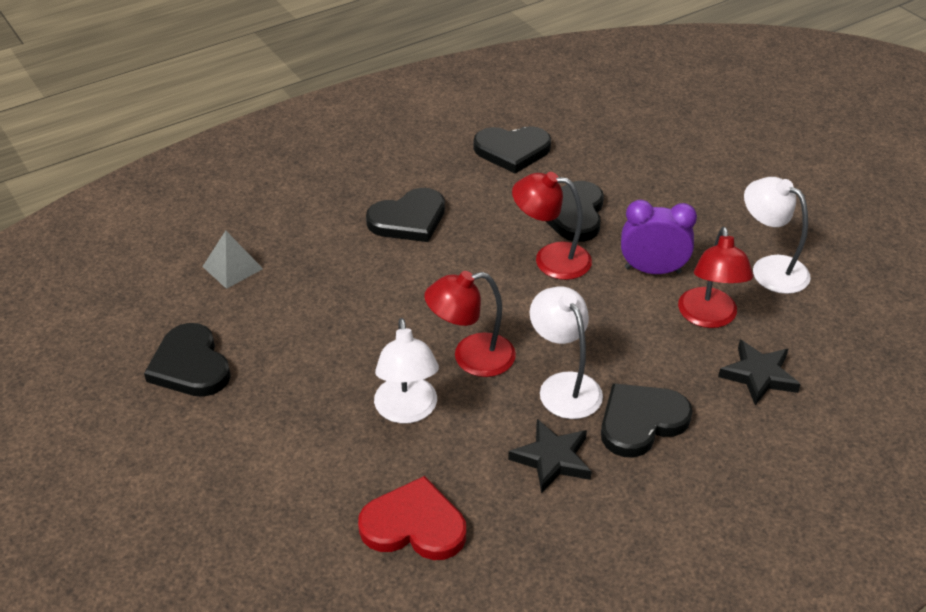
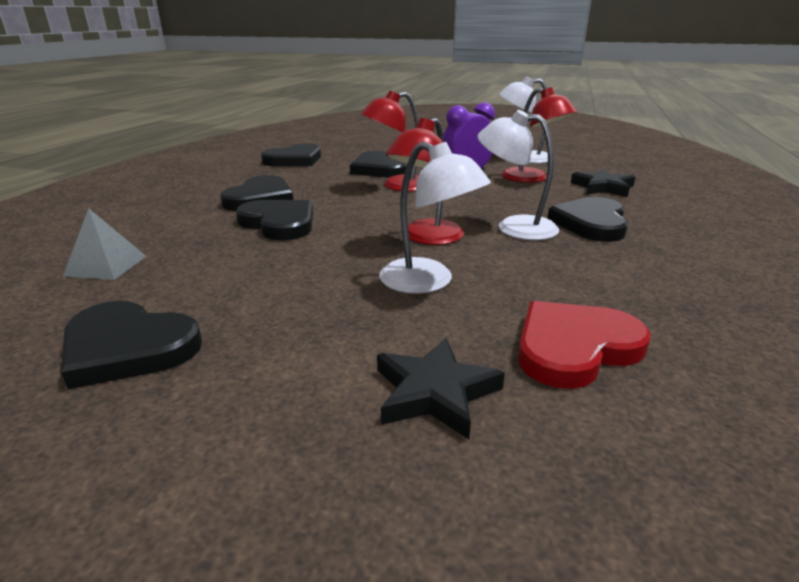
camera: 40 degrees left, 15 degrees down
black star [508,419,592,493] -> black star moved to [377,338,505,439]
none -> black heart [236,200,313,240]

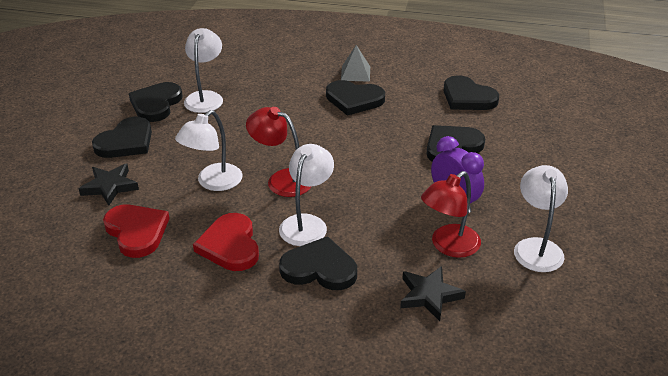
camera: 85 degrees right, 10 degrees up
grey pyramid [63,208,146,280] -> grey pyramid moved to [341,45,370,82]
black heart [236,200,313,240] -> black heart moved to [92,117,152,158]
red lamp [361,90,419,192] -> none
none -> white lamp [184,28,223,113]
none -> red heart [193,213,259,271]

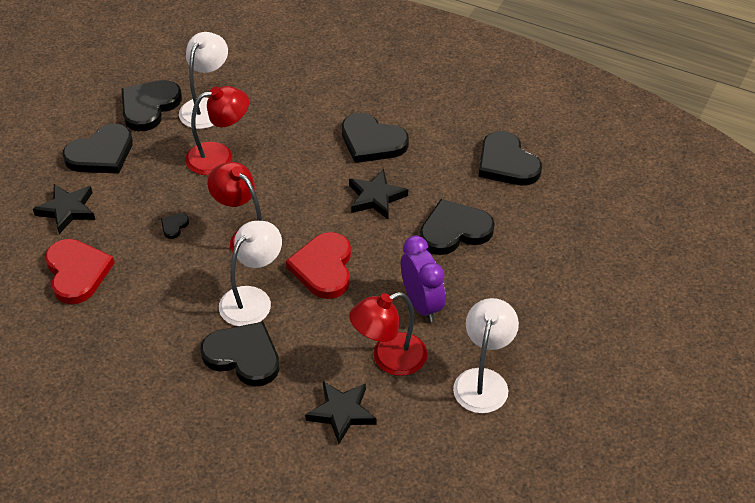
camera: 15 degrees right, 10 degrees up
white lamp [175,110,243,191] -> black heart [161,213,189,239]
red heart [193,213,259,271] -> red heart moved to [286,232,351,299]
grey pyramid [341,45,370,82] -> none
none -> red lamp [185,86,249,175]
none -> black star [349,169,408,220]

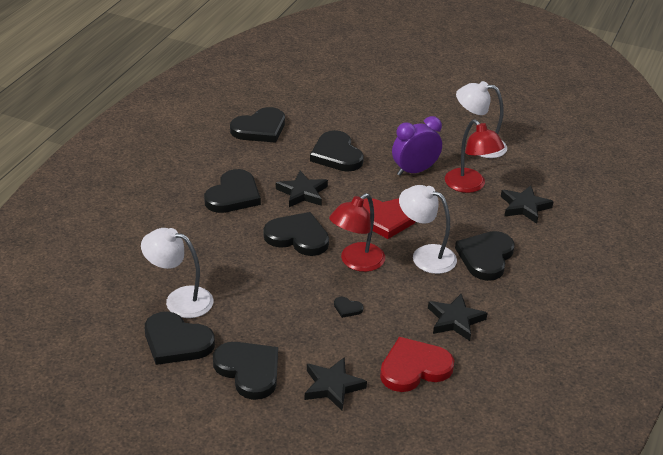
camera: 95 degrees left, 10 degrees down
red lamp [185,86,249,175] -> none
none -> black heart [264,212,329,256]
none -> black star [428,294,488,341]

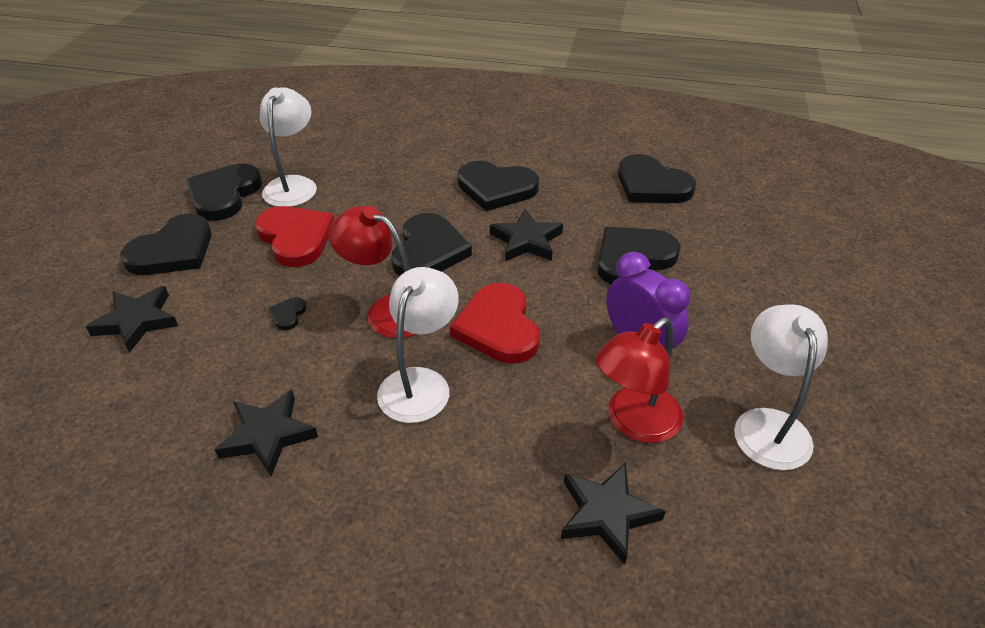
camera: 80 degrees right, 5 degrees up
red heart [380,337,454,392] -> red heart moved to [255,206,334,267]
black heart [455,231,515,281] -> none

